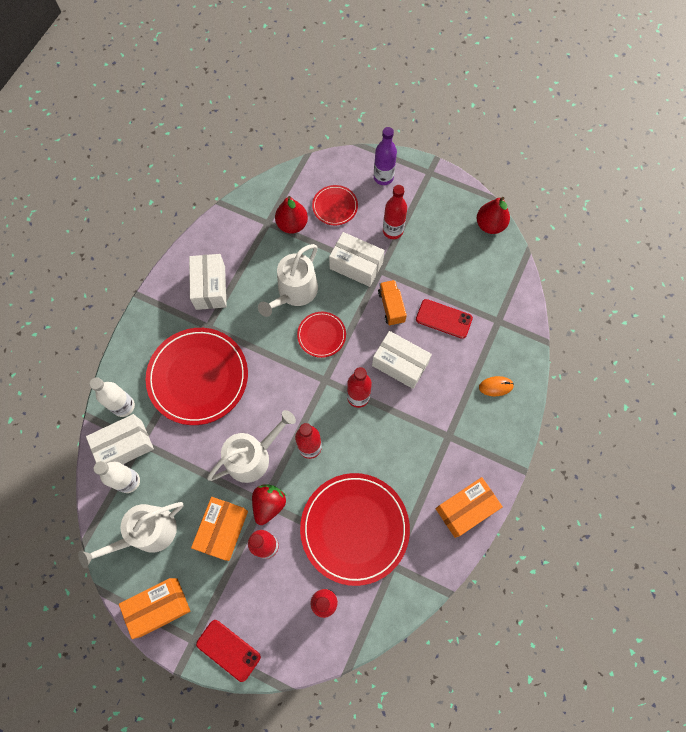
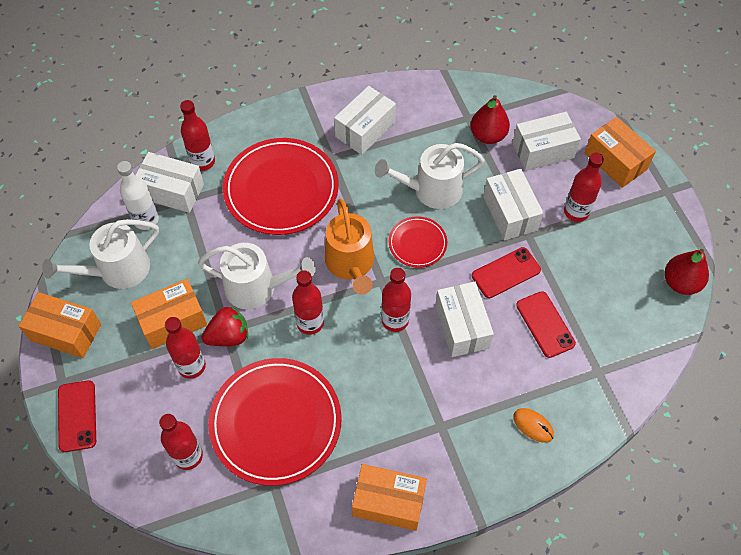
camera: 45 degrees right, 10 degrees down
white watering can [78,502,184,568] -> white watering can turned 45 degrees counterclockwise [42,219,159,289]
white bottle [89,377,135,417] -> red bottle [180,100,215,171]
red plate [312,185,358,225] -> white box [512,112,581,171]
purple bottle [374,127,397,185] -> orange box [585,117,656,188]
orange truck [378,280,407,326] -> red phone [472,247,541,298]
none -> orange watering can [325,199,374,295]

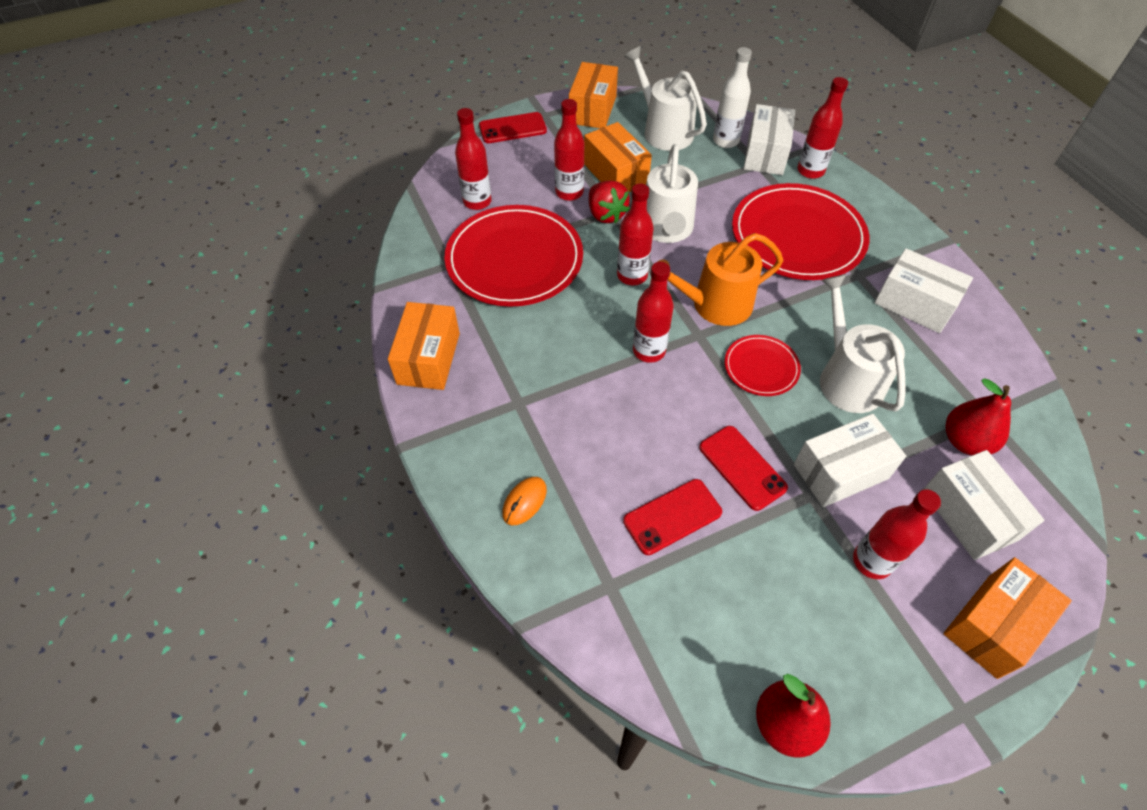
camera: 85 degrees right, 5 degrees down
white box [435,282,494,357] -> none

